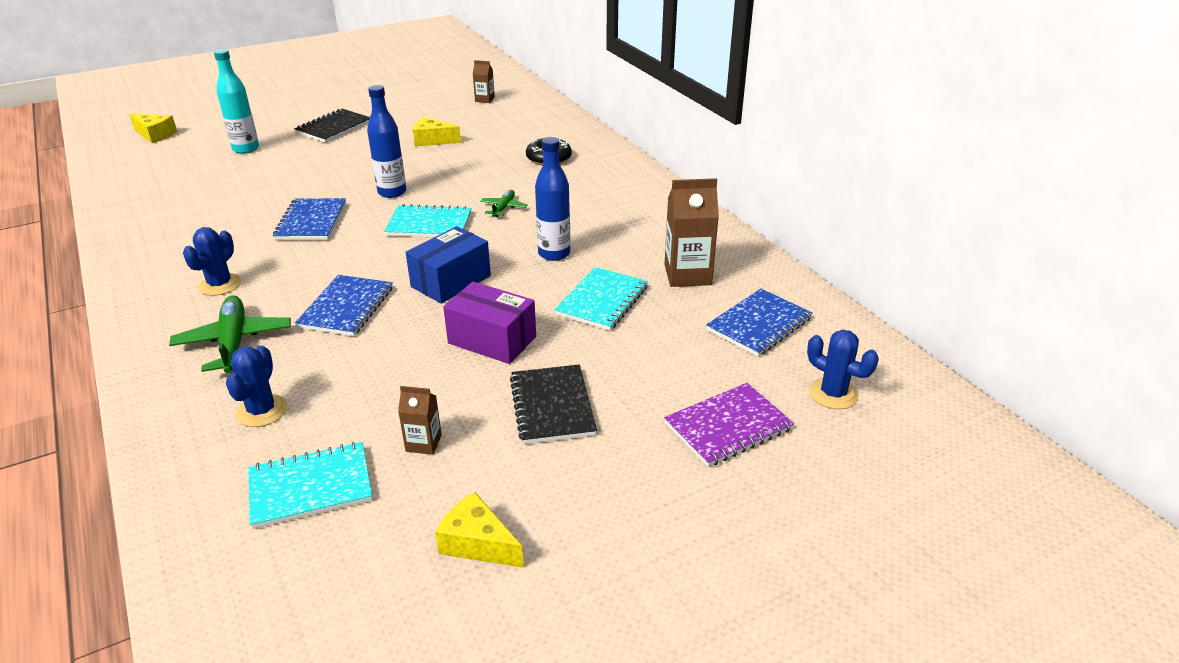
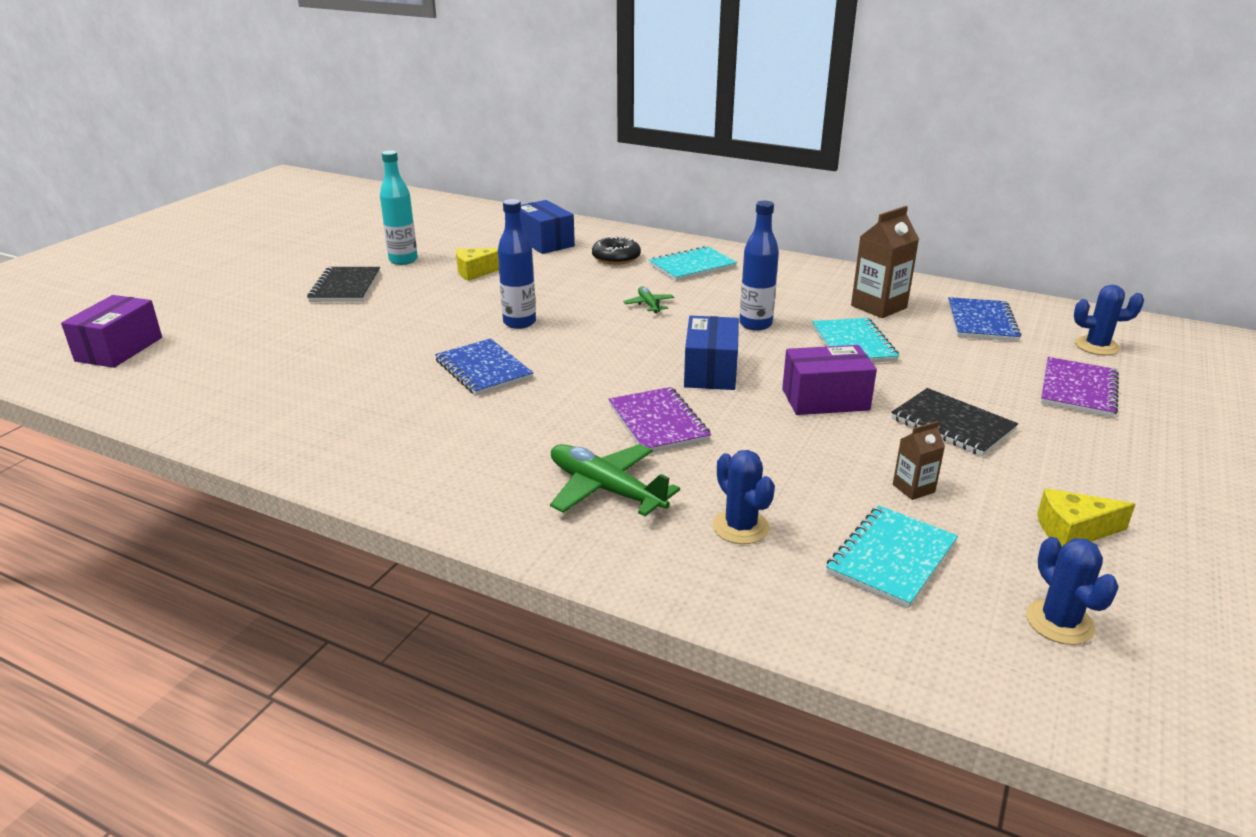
camera: 35 degrees left, 5 degrees down
yellow cheese [129,114,177,143] -> purple box [61,295,162,368]
blue cactus [183,227,241,296] -> blue cactus moved to [1026,537,1119,645]
turquoise bottle [214,49,259,154] -> turquoise bottle moved to [380,150,418,265]
blue notebook [295,275,393,336] -> purple notebook [608,387,711,453]
turquoise notebook [384,204,472,237] -> turquoise notebook moved to [649,246,737,281]
brown carton [473,60,495,103] -> none
none -> blue box [520,200,575,254]

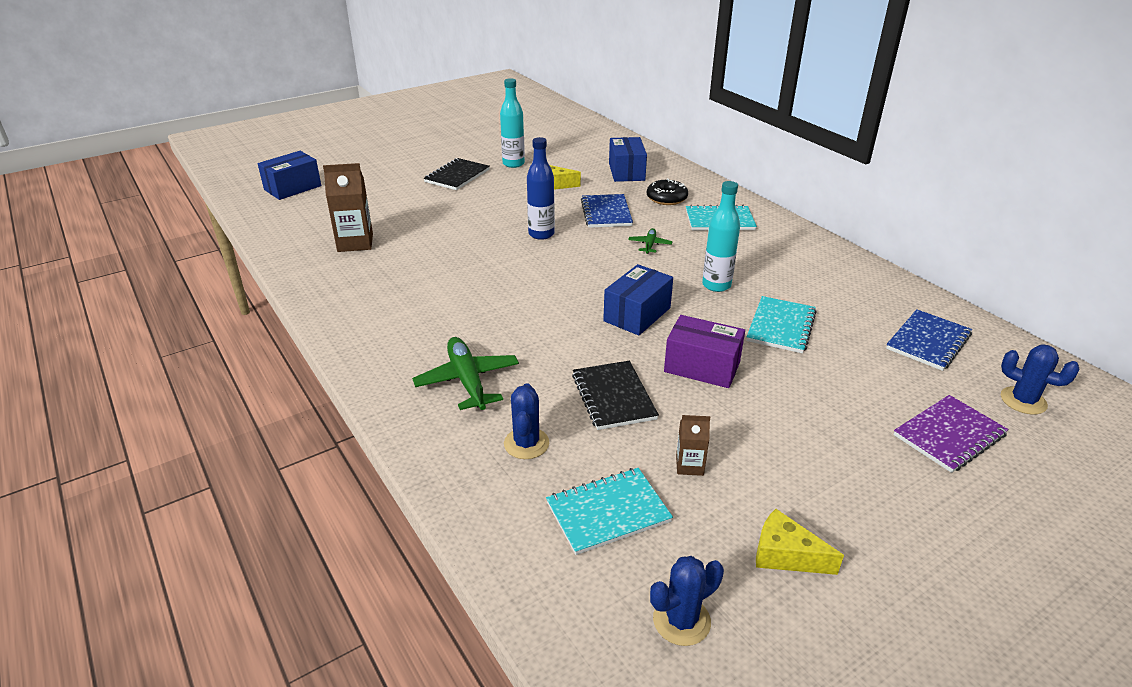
camera: 30 degrees right, 5 degrees up
purple box [61,295,162,368] -> blue box [258,151,321,200]
blue notebook [435,338,534,396] -> blue notebook moved to [581,194,633,228]
purple notebook [608,387,711,453] -> none
blue bottle [739,201,779,331] -> turquoise bottle [702,181,740,292]
brown carton [851,206,919,318] -> brown carton moved to [323,163,373,252]
black notebook [891,388,1018,456] -> black notebook moved to [572,361,659,430]
blue cactus [1026,537,1119,645] -> blue cactus turned 45 degrees clockwise [650,556,724,646]

